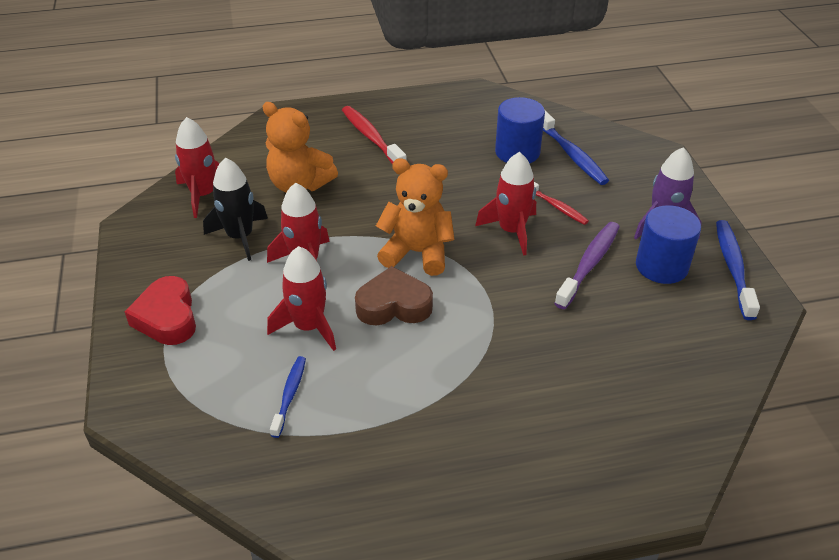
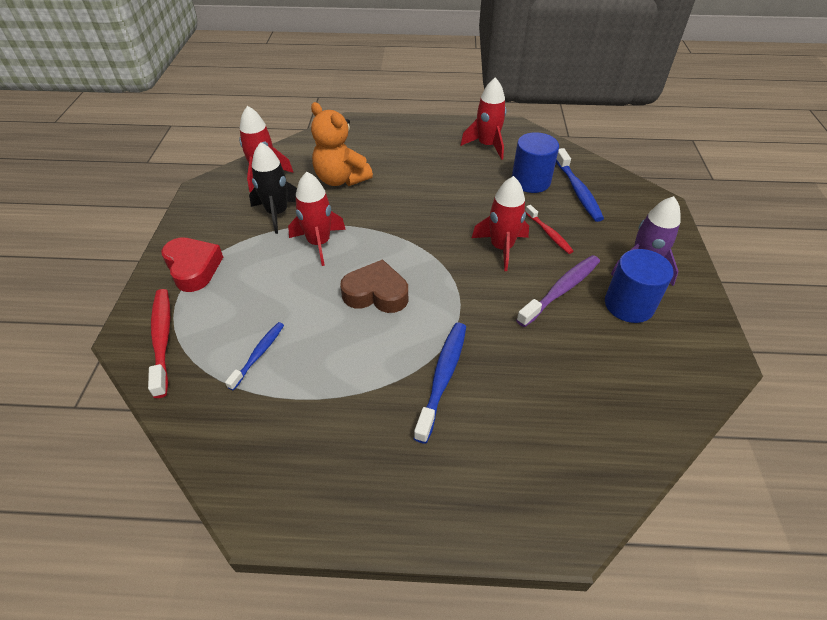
camera: 15 degrees right, 5 degrees up
red heart [125,276,196,345] -> red heart turned 150 degrees clockwise [161,238,223,292]
red rocket [267,246,336,351] -> red rocket moved to [461,77,506,160]
red toothbrush [342,106,406,164] -> red toothbrush moved to [148,289,170,398]
orange teddy bear [376,158,455,276] -> none
blue toothbrush [716,220,760,320] -> blue toothbrush moved to [414,323,466,444]

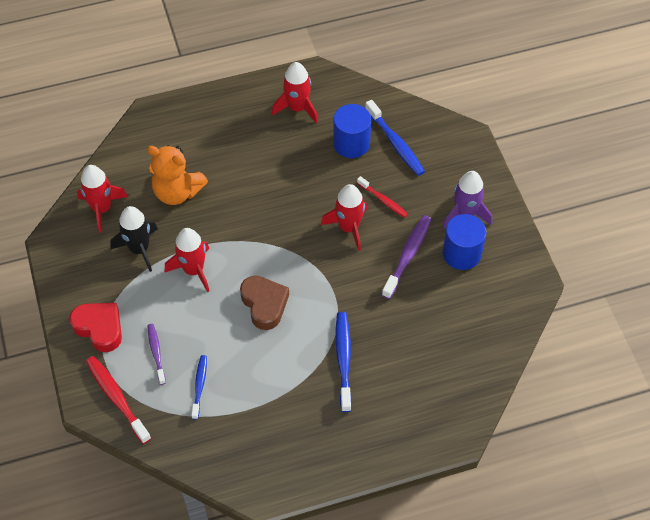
camera: 20 degrees left, 10 degrees up
brown heart [340,259,408,313] -> brown heart turned 75 degrees clockwise [240,276,289,330]
none -> purple toothbrush [147,324,166,385]

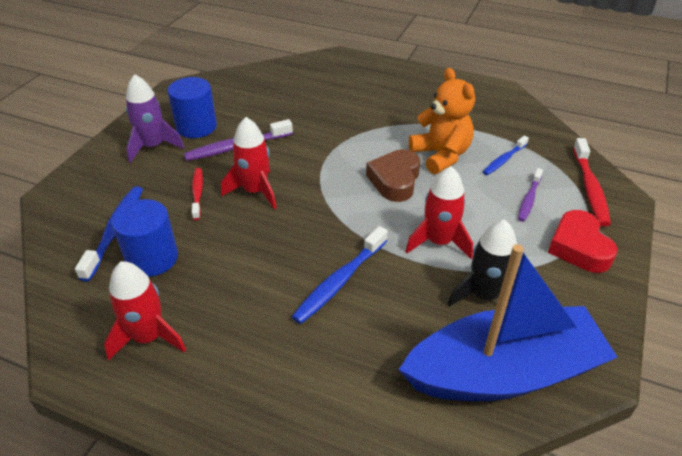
camera: 140 degrees left, 15 degrees down
red rocket [77,165,128,233] -> blue boat [398,244,618,401]
orange teddy bear [147,145,208,205] -> orange teddy bear moved to [409,68,475,174]
blue toothbrush [335,312,352,412] -> blue toothbrush moved to [292,226,388,324]

